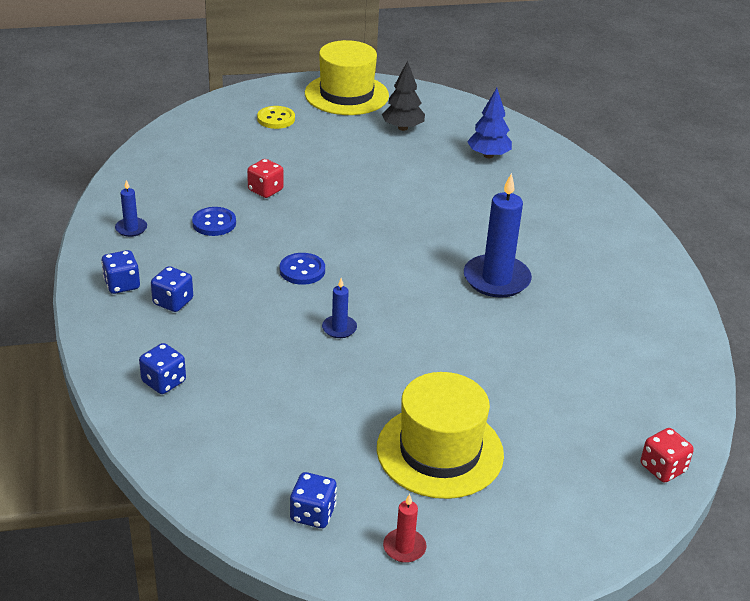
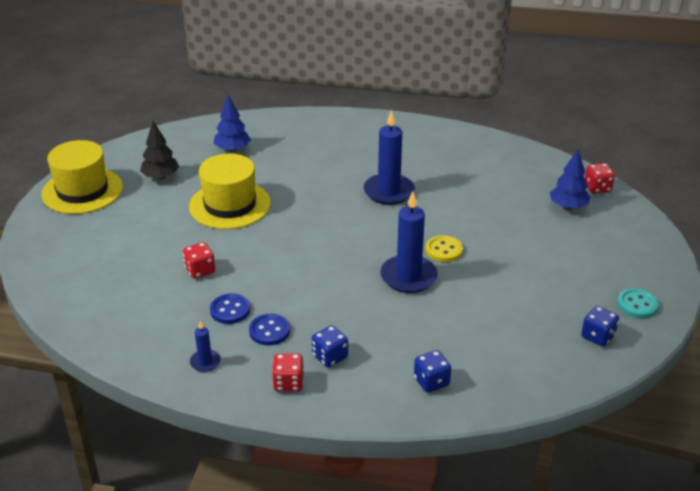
camera: 65 degrees left, 0 degrees up
blue dice [101,250,140,294] -> red dice [272,354,304,391]
yellow button [257,106,295,129] -> yellow button moved to [426,235,463,262]
blue button [280,253,325,285] -> blue button moved to [249,314,290,346]
blue candle [322,278,357,338] -> blue candle [380,191,438,293], size x2.07
yellow hat [377,372,504,499] -> yellow hat moved to [189,153,271,229]
red candle [383,494,426,563] -> turquoise button [617,288,659,318]
none -> blue tree [550,150,590,210]

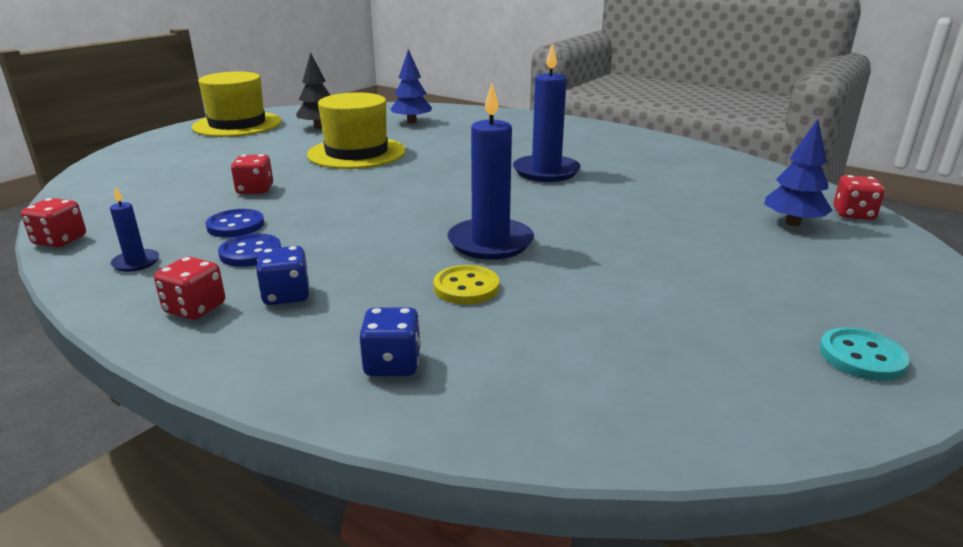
camera: 25 degrees right, 10 degrees down
yellow button [426,235,463,262] -> yellow button moved to [433,265,499,304]
blue dice [581,306,619,347] -> none
none -> red dice [21,198,86,247]

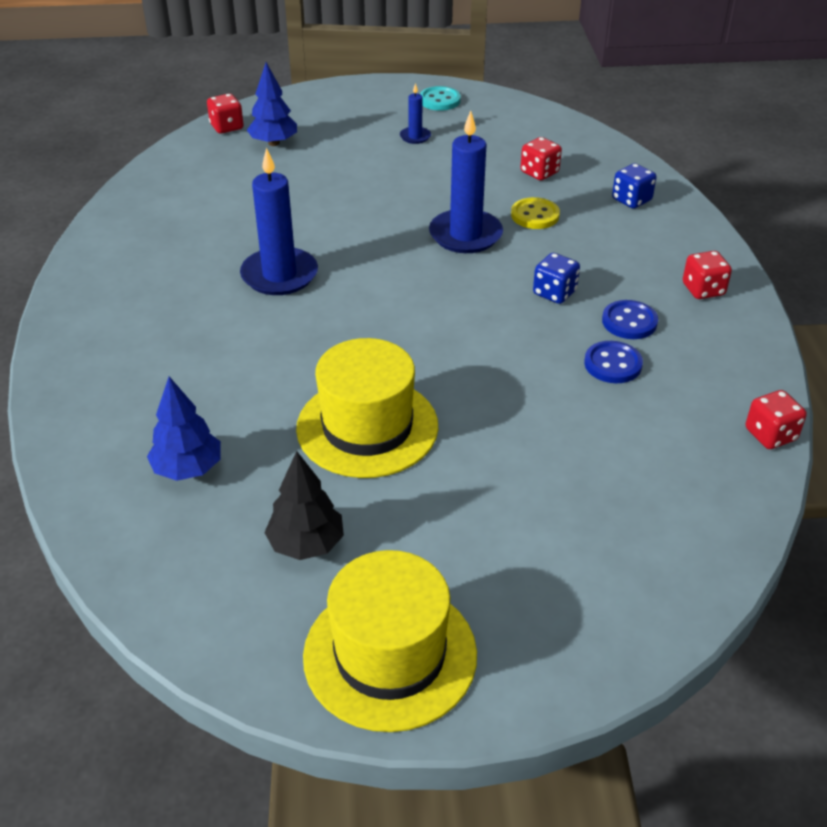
camera: 130 degrees left, 15 degrees up
blue candle [110,186,159,272] -> blue candle moved to [400,83,431,144]
red dice [231,154,273,194] -> red dice moved to [520,137,562,180]
blue dice [256,246,309,305] -> blue dice moved to [533,253,580,304]

